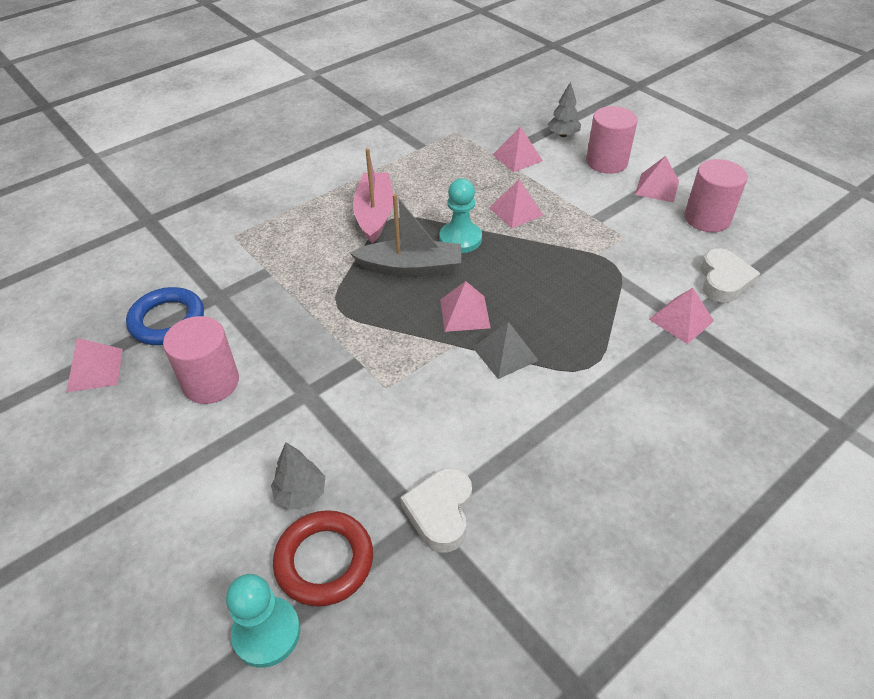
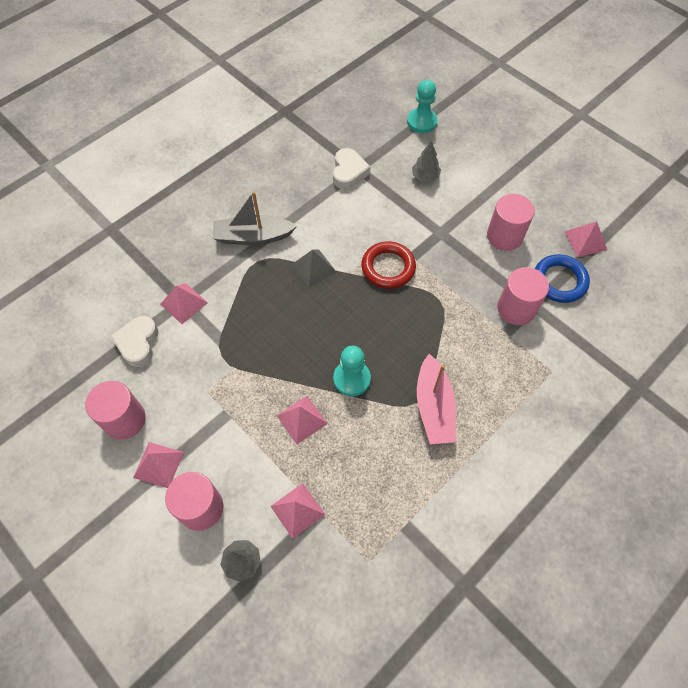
camera: 175 degrees right, 15 degrees up
red ring [273,510,373,607] -> red ring moved to [361,241,416,289]
grey boat [350,194,461,277] -> grey boat moved to [213,191,297,245]
pink pyramid [440,281,491,332] -> none
none -> pink cylinder [497,267,549,325]

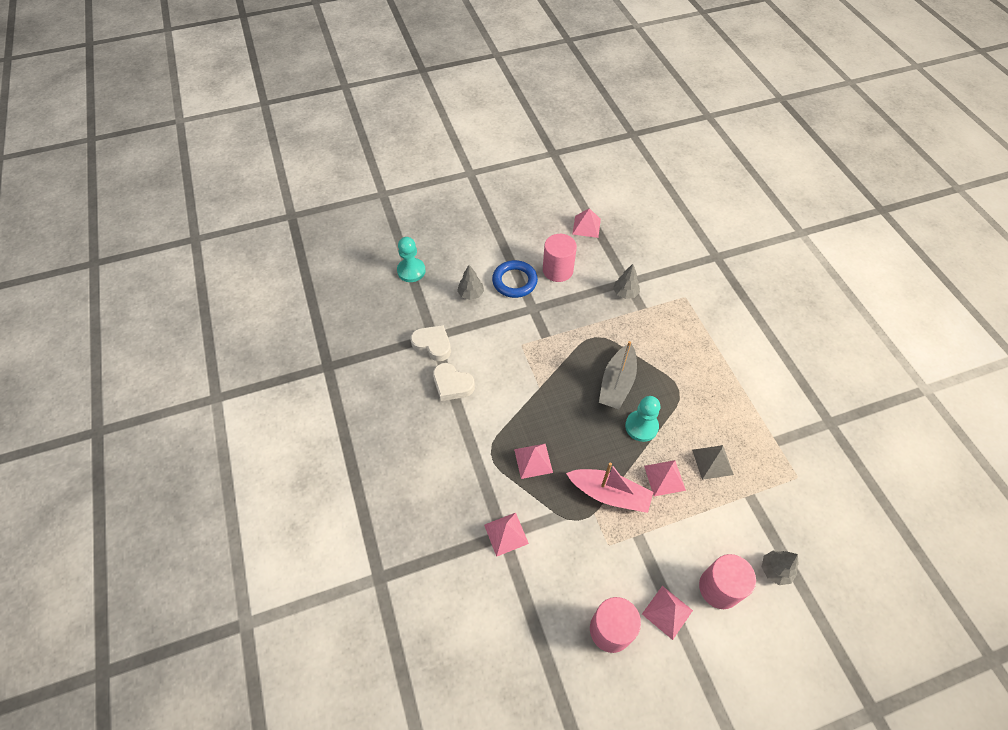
camera: 65 degrees left, 5 degrees down
white heart [111,316,158,367] -> white heart moved to [433,363,475,401]
grey boat [213,191,297,245] -> grey boat moved to [599,341,637,409]
pink pyramid [270,483,325,539] -> pink pyramid moved to [514,443,553,479]
grey pyramid [291,249,336,287] -> grey pyramid moved to [692,445,734,480]
red ring [361,241,416,289] -> none
pink boat [417,354,456,444] -> pink boat moved to [566,462,653,513]
pink cylinder [497,267,549,325] -> grey tree [613,264,640,299]
blue ring [535,254,590,303] -> blue ring moved to [492,260,538,298]

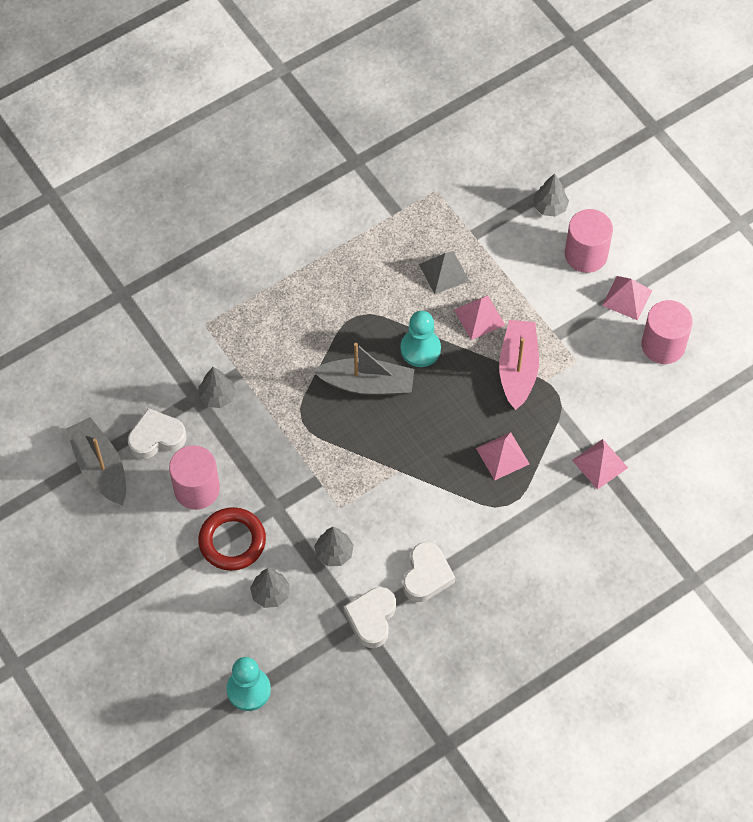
camera: 105 degrees left, 5 degrees up
blue ring [492,260,538,298] -> red ring [198,507,266,571]
pink pyramid [572,208,601,238] -> grey boat [66,417,126,505]
none -> white heart [128,408,187,459]
none -> grey tree [314,527,354,566]

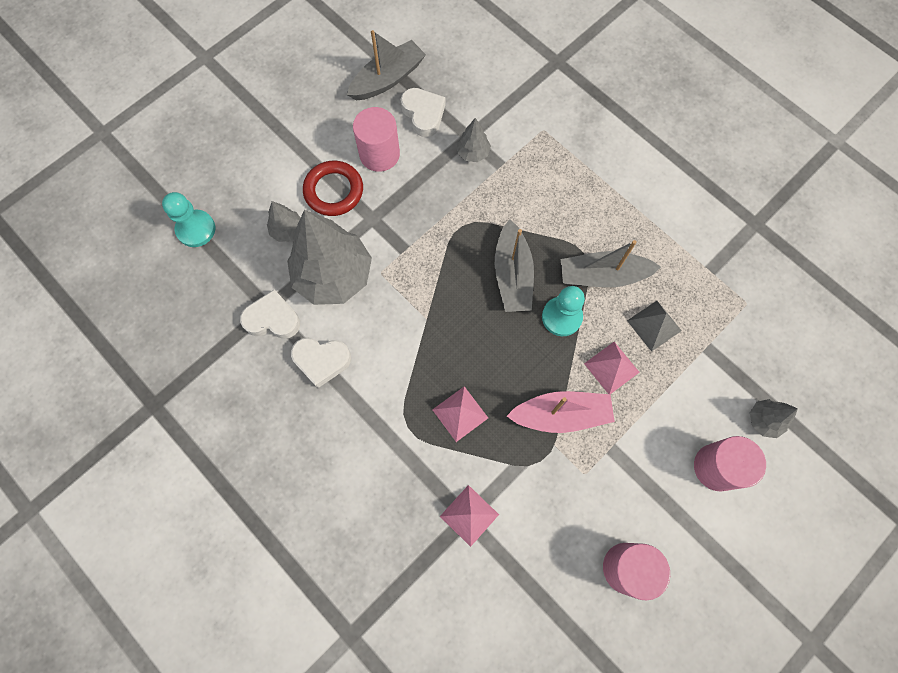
camera: 80 degrees right, 10 degrees up
grey tree [314,527,354,566] -> grey tree [287,210,372,305], size x2.25
pink pyramid [602,276,652,320] -> none
none -> grey boat [561,240,661,287]

